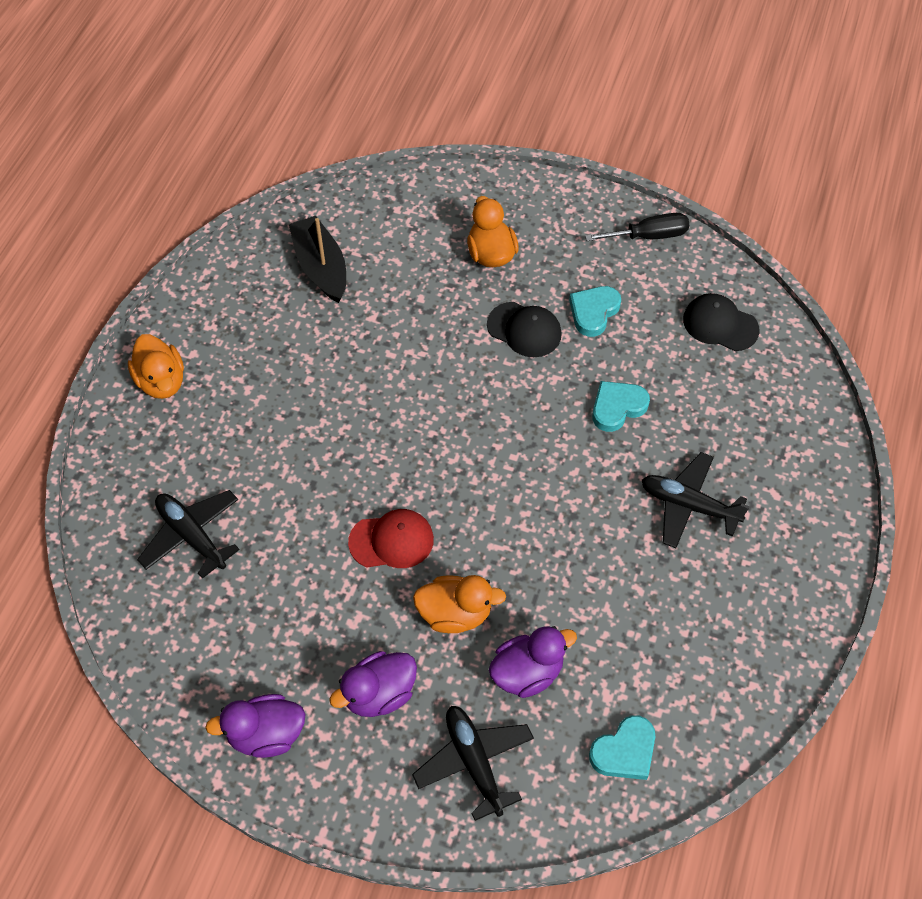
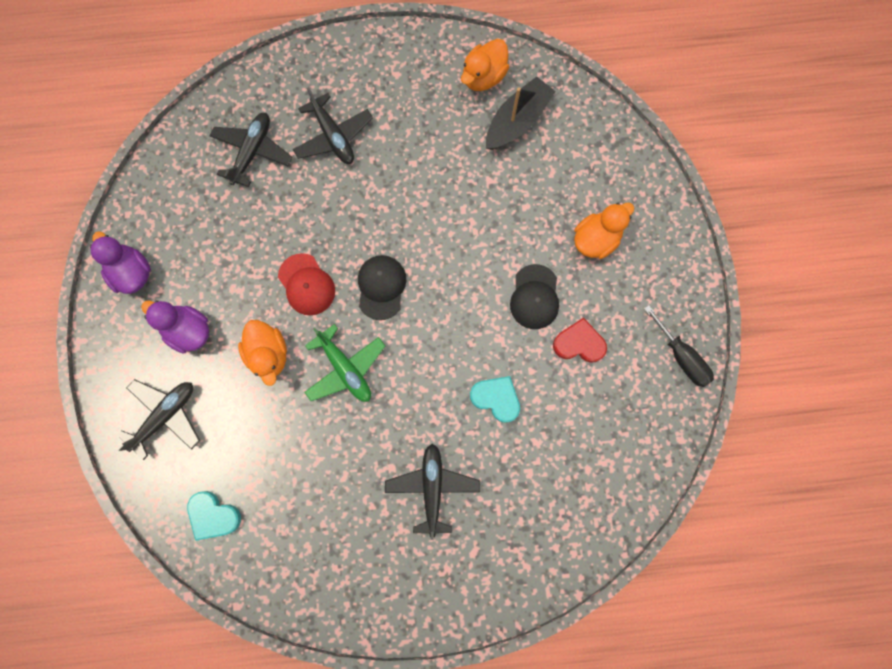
camera: 65 degrees right, 20 degrees up
orange duck [128,334,184,399] -> orange duck moved to [461,39,509,91]
purple duck [489,626,577,698] -> none
turquoise heart [569,286,621,337] -> red heart [553,317,607,363]
black cap [683,293,760,351] -> black cap moved to [358,255,406,320]
none -> black plane [293,87,373,164]
none -> green plane [304,324,385,402]

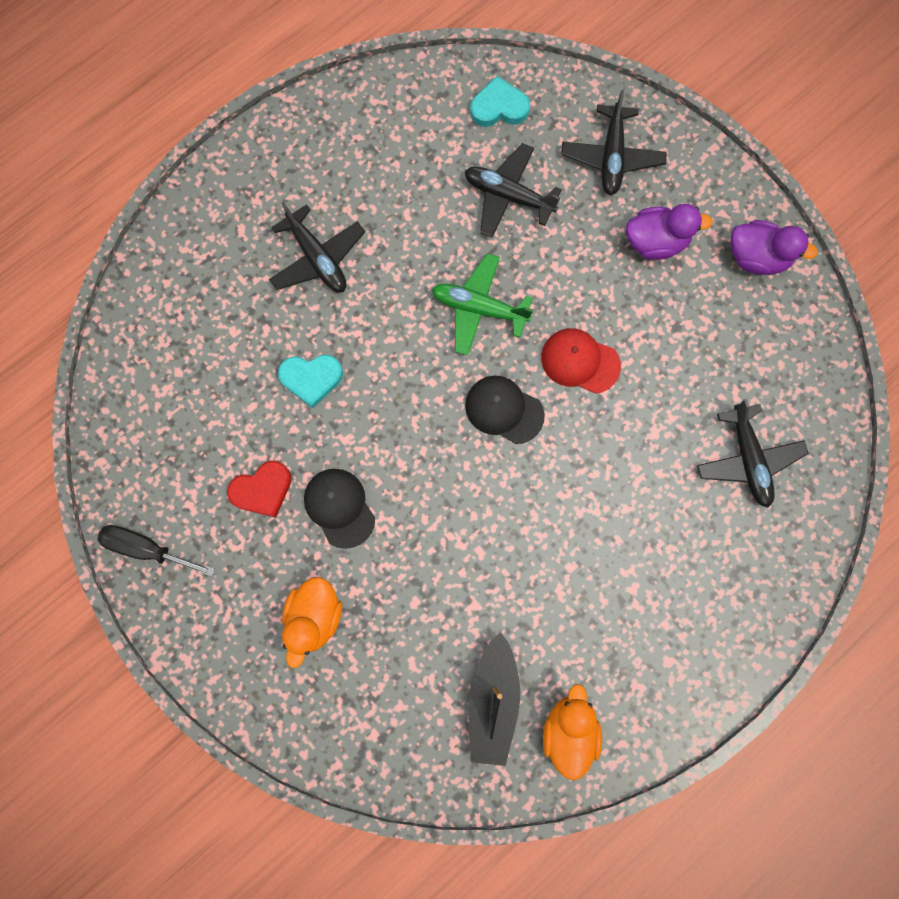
camera: 145 degrees right, 0 degrees up
orange duck [238,320,287,386] -> none
black plane [293,87,373,164] -> black plane moved to [465,143,562,238]
black cap [358,255,406,320] -> black cap turned 150 degrees clockwise [465,376,545,444]

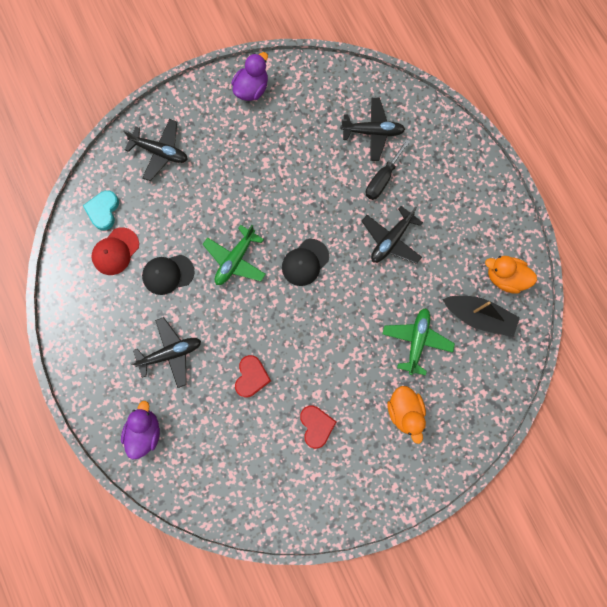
camera: 75 degrees left, 0 degrees up
black screwdriver [98,525,215,577] -> black screwdriver moved to [366,139,410,200]
turquoise heart [278,354,343,408] -> red heart [235,355,271,397]
orange duck [282,577,342,668] -> orange duck turned 45 degrees clockwise [387,386,426,444]
black cap [304,469,375,549] -> black cap moved to [142,255,195,295]
black plane [465,143,562,238] -> black plane moved to [362,206,423,264]
red cap [541,328,621,394] -> red cap moved to [92,227,139,275]
purple duck [626,204,713,260] -> purple duck moved to [121,401,160,459]
none -> green plane [383,308,455,376]

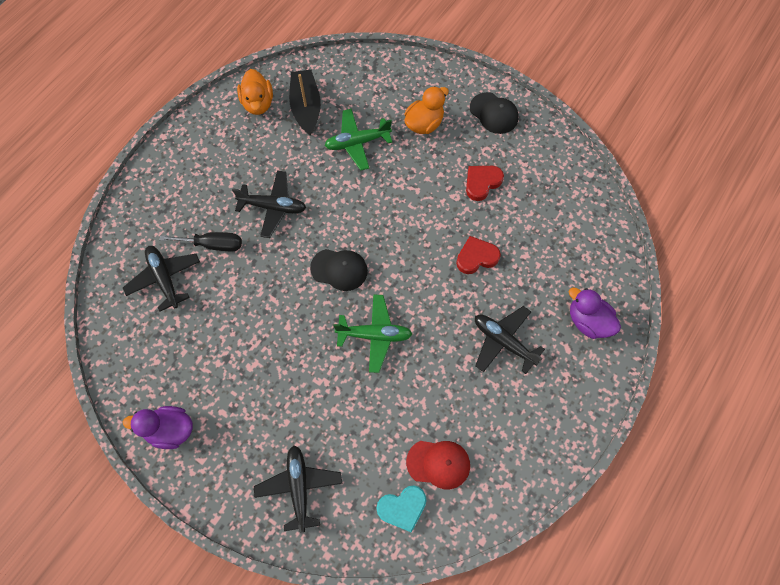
camera: 120 degrees left, 10 degrees down
purple duck [121,401,160,459] -> purple duck turned 60 degrees clockwise [569,287,621,339]
black cap [142,255,195,295] -> black cap moved to [470,92,519,134]

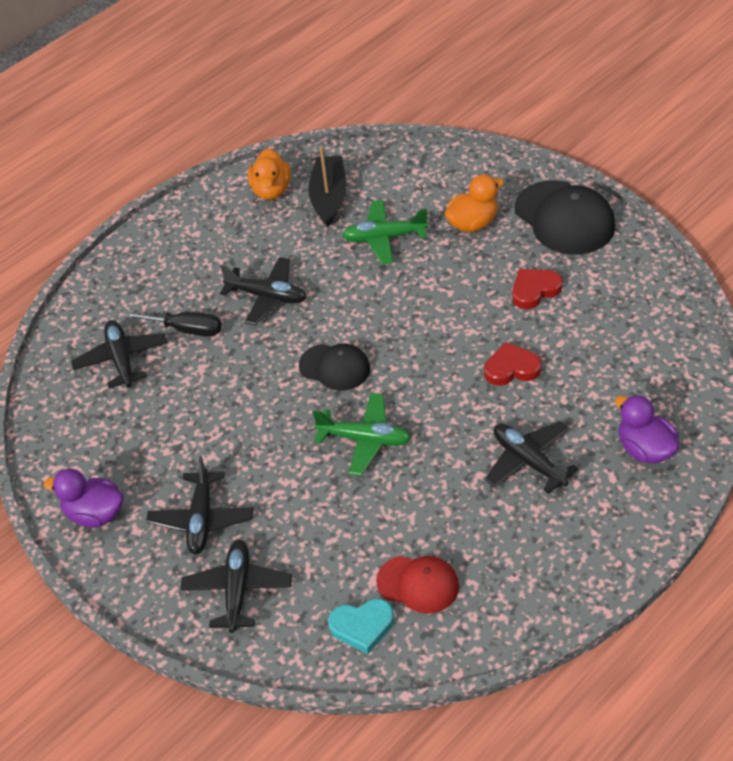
camera: 15 degrees right, 20 degrees down
black cap [470,92,519,134] -> black cap [514,180,616,255], size x1.64
none -> black plane [146,456,253,554]

